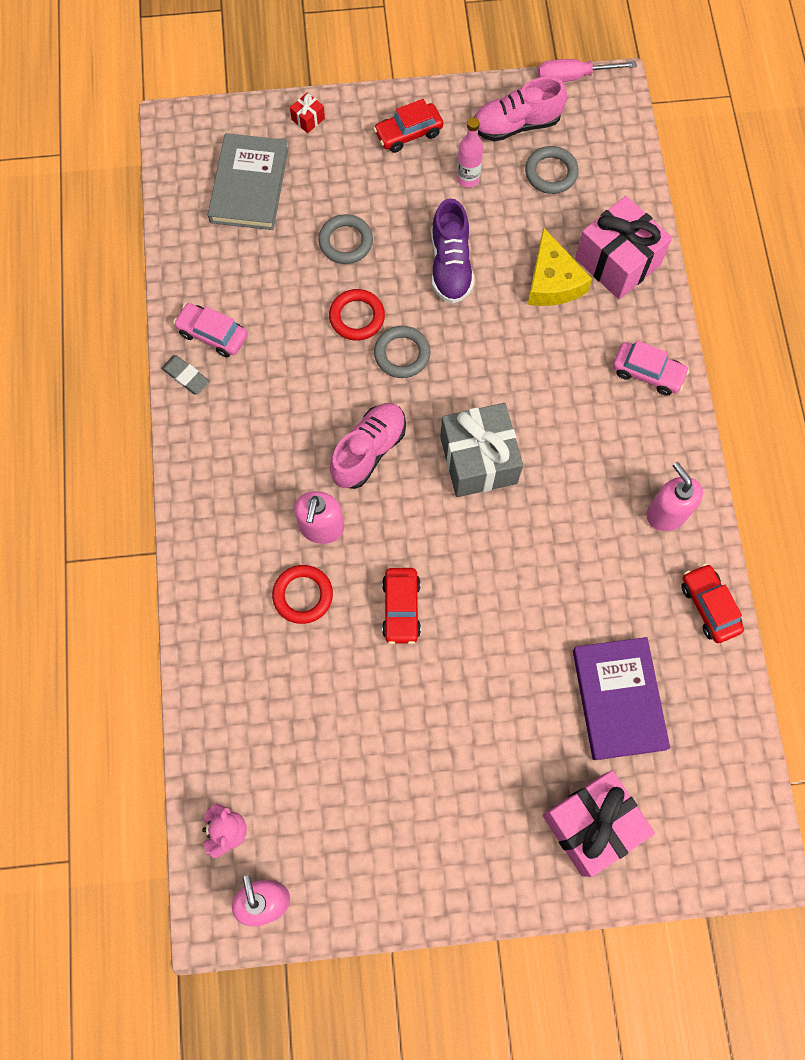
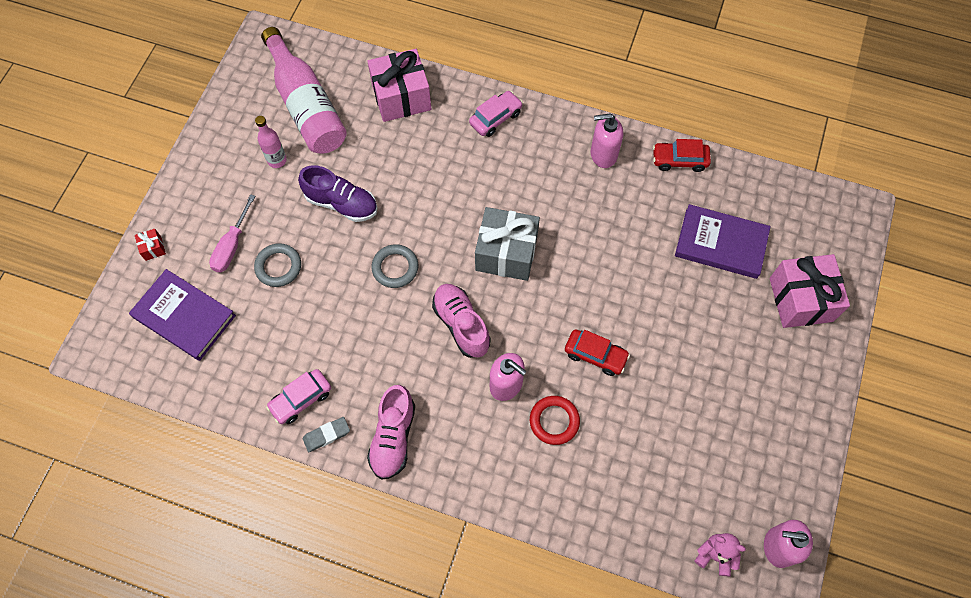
camera: 65 degrees left, 5 degrees down
grey book [208,133,289,230] -> purple book [129,269,236,361]
red ring [329,289,385,341] -> none
red car [373,99,443,153] -> none
pink shoe [474,77,567,141] -> pink shoe moved to [367,385,415,480]
grey ring [525,146,579,194] -> pink bottle [261,27,347,154]
yellow cheese [528,227,592,306] -> none
pink screwdriver [538,59,637,82] -> pink screwdriver moved to [209,194,255,272]

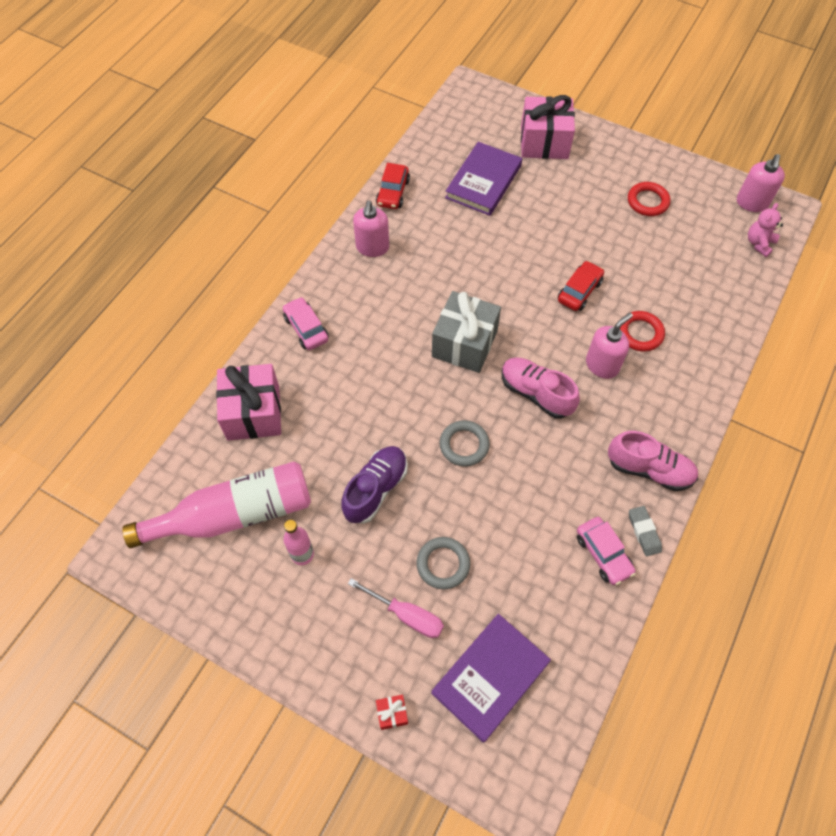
camera: 80 degrees left, 5 degrees down
pink shoe [432,284,491,358] -> pink shoe turned 60 degrees clockwise [502,357,580,419]
none -> red ring [628,182,670,216]

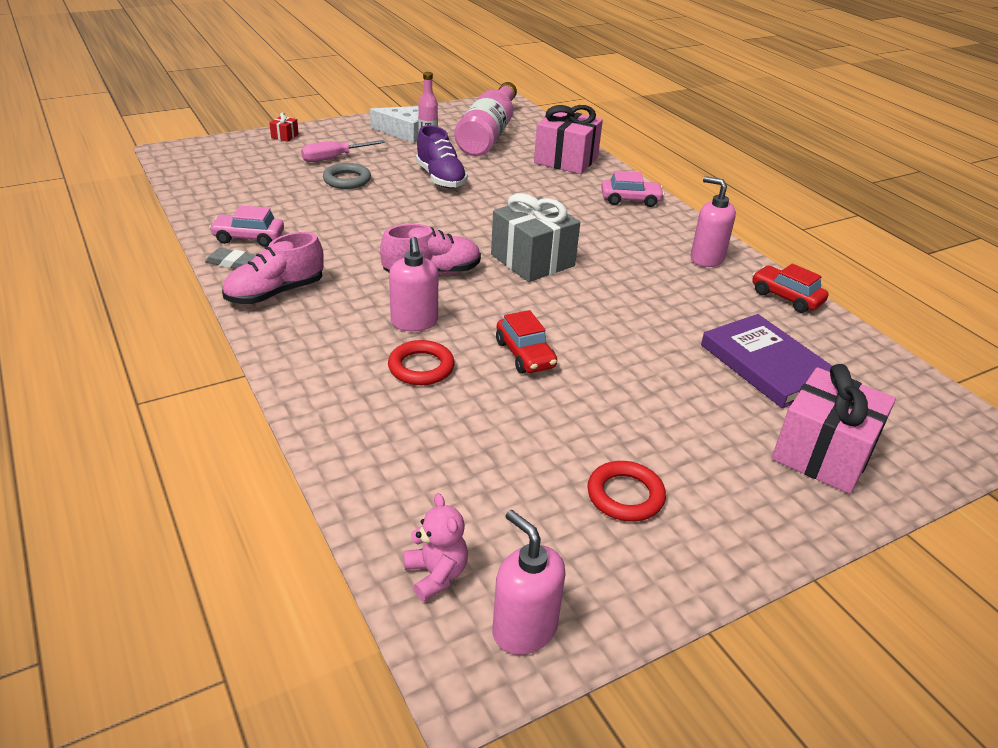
camera: 120 degrees right, 25 degrees down
purple book [431,614,551,743] -> none
grey ring [440,420,490,467] -> none
none -> white cheese [370,106,419,143]

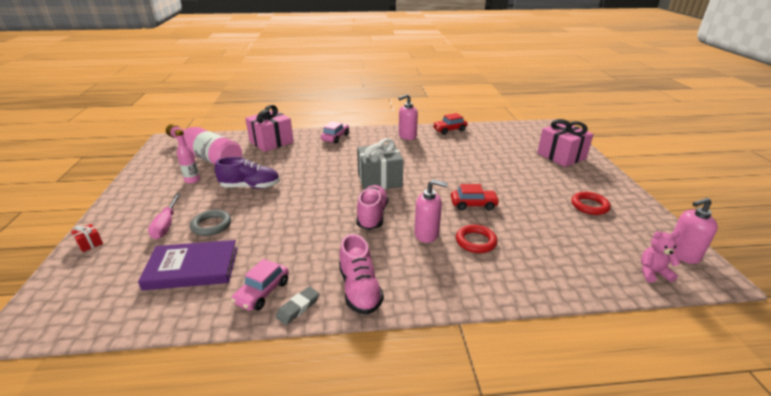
camera: 65 degrees left, 5 degrees down
white cheese [370,106,419,143] -> none
purple book [701,314,832,408] -> purple book moved to [138,240,238,291]

